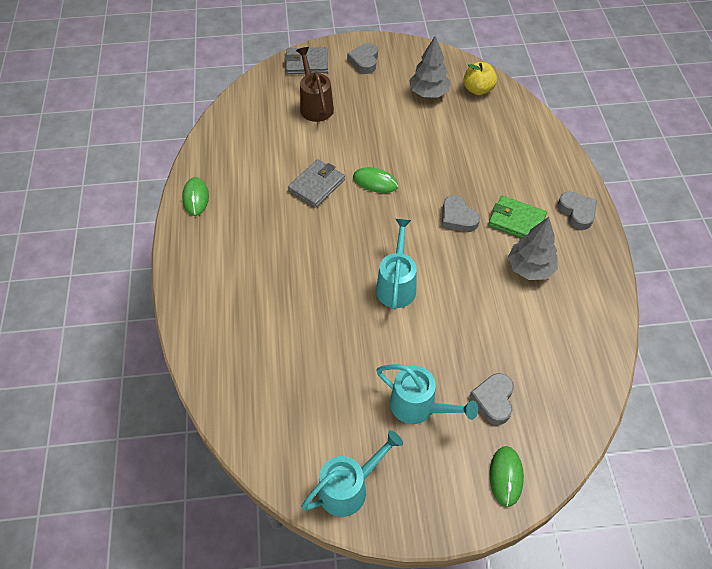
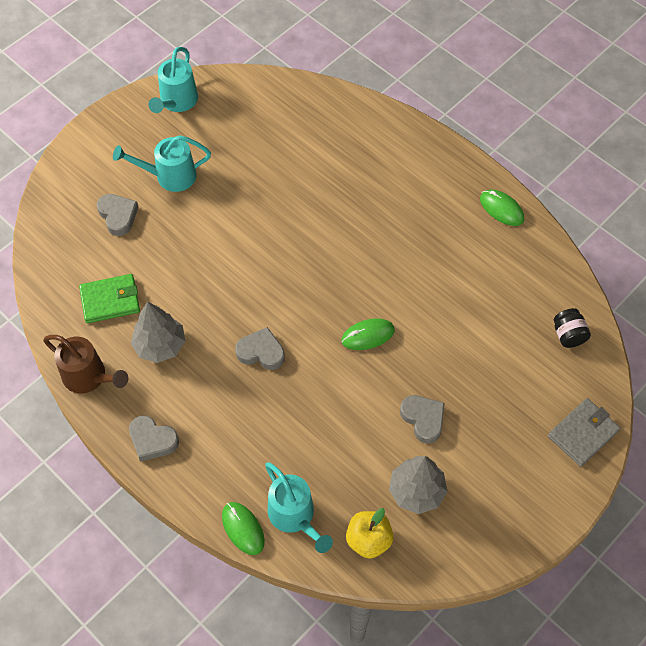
camera: 140 degrees right, 5 degrees up
grey wallet [288,159,345,208] -> none
brown watering can [296,47,334,122] -> brown watering can moved to [43,335,128,393]
grey heart [347,43,378,74] -> grey heart moved to [400,395,445,443]
turquoise watering can [376,219,417,310] -> turquoise watering can moved to [265,462,333,553]
green wallet [488,196,547,238] -> green wallet moved to [79,274,140,323]
green mouse [490,446,524,507] -> green mouse moved to [222,502,265,555]
none -> black jar [554,308,591,348]

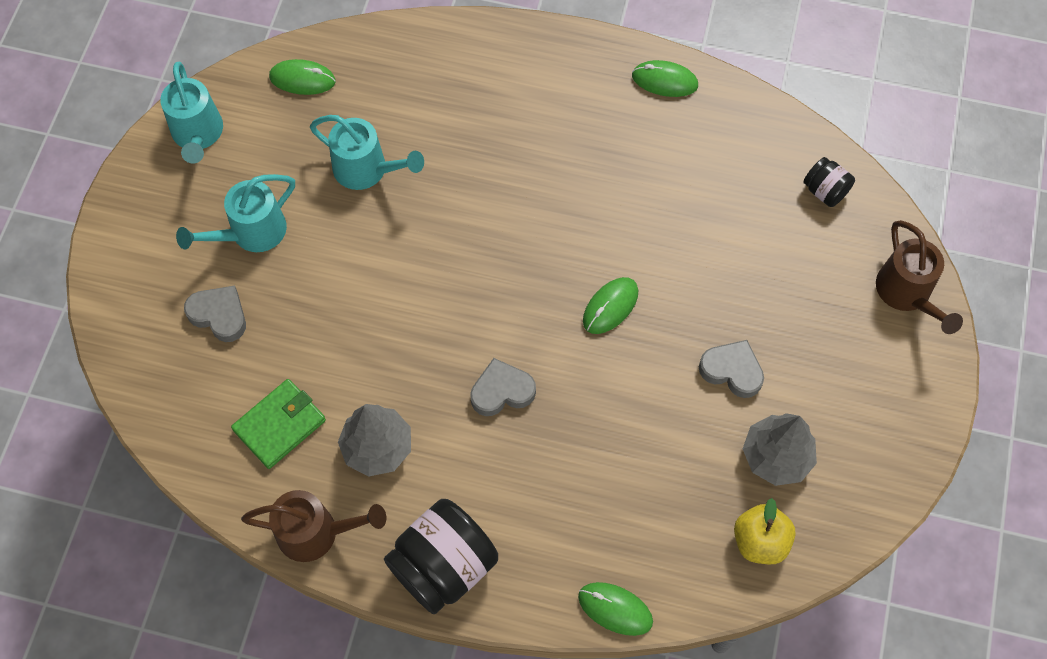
camera: 30 degrees left, 5 degrees up
grey heart [129,415,179,462] -> black jar [384,499,498,614]
turquoise watering can [265,462,333,553] -> turquoise watering can moved to [310,115,424,190]
grey wallet [548,398,620,467] -> brown watering can [876,220,963,334]
none -> green mouse [269,59,336,95]

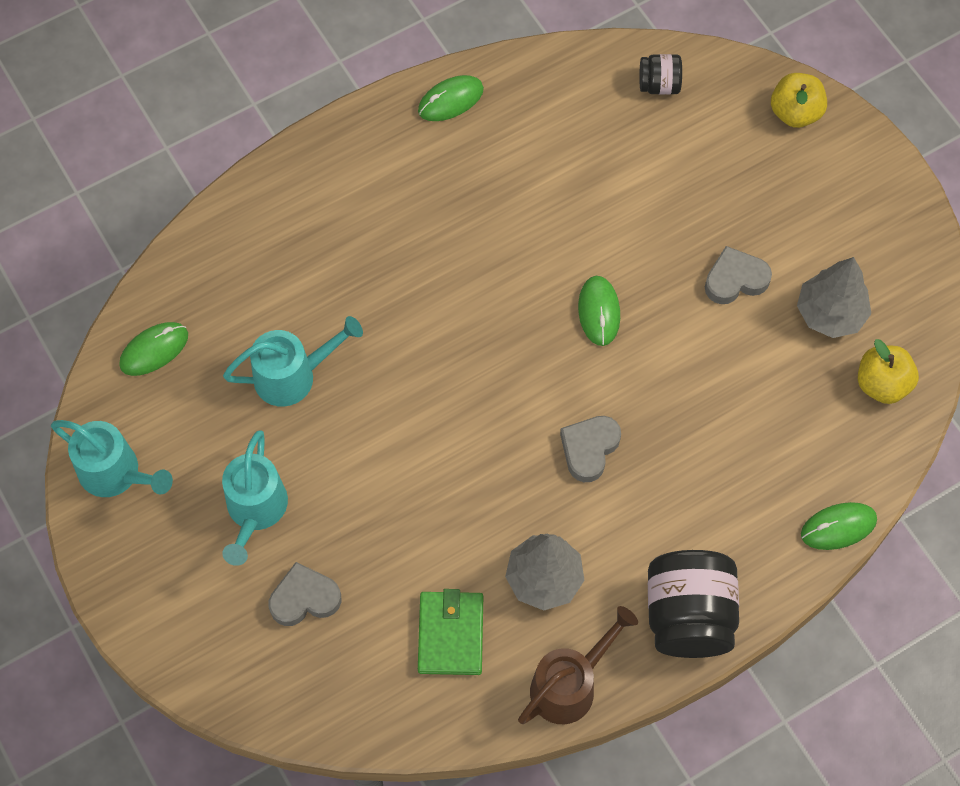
camera: 45 degrees left, 0 degrees up
brown watering can [876,220,963,334] -> yellow apple [771,73,827,128]

